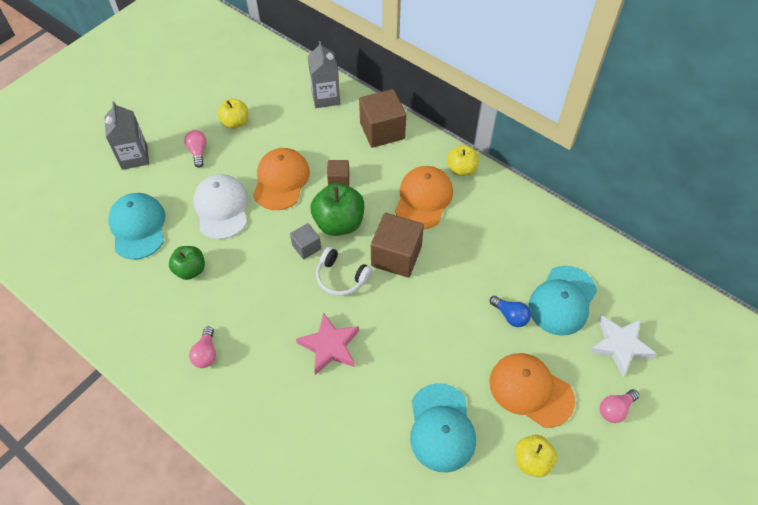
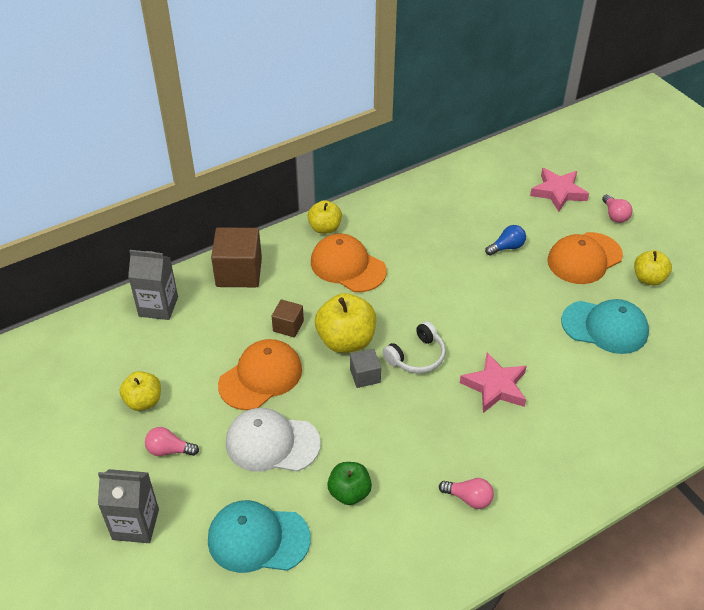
camera: 70 degrees left, 10 degrees down
orange cap [253,148,310,210] -> orange cap turned 105 degrees clockwise [218,339,302,410]
green apple [311,183,364,236] -> yellow apple [315,293,376,353]
brown cube [371,213,424,278] -> none
turquoise cap [529,266,597,336] -> none
white star [589,315,657,377] -> pink star [530,168,589,212]

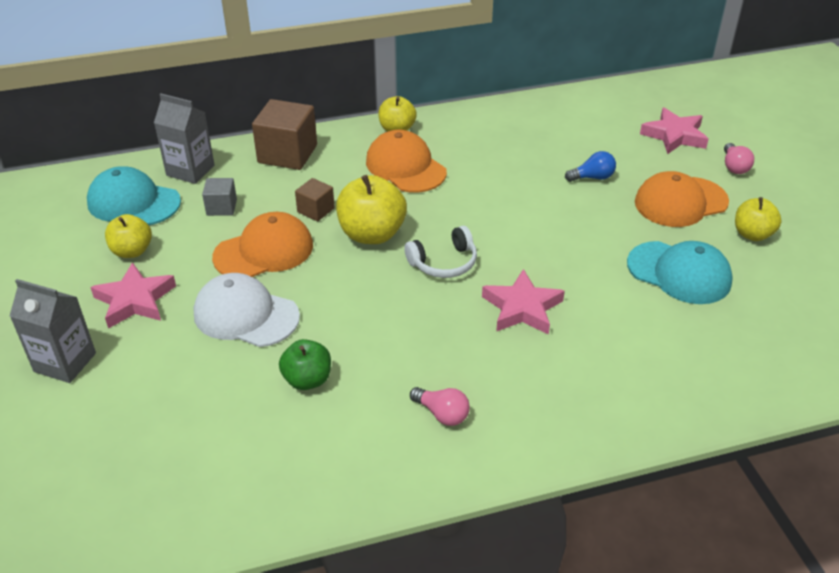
camera: 15 degrees right, 5 degrees down
pink light bulb [145,427,199,456] -> pink star [90,262,176,329]
turquoise cap [208,500,311,573] -> turquoise cap moved to [87,166,181,225]
grey cube [350,349,381,388] -> grey cube moved to [202,178,237,216]

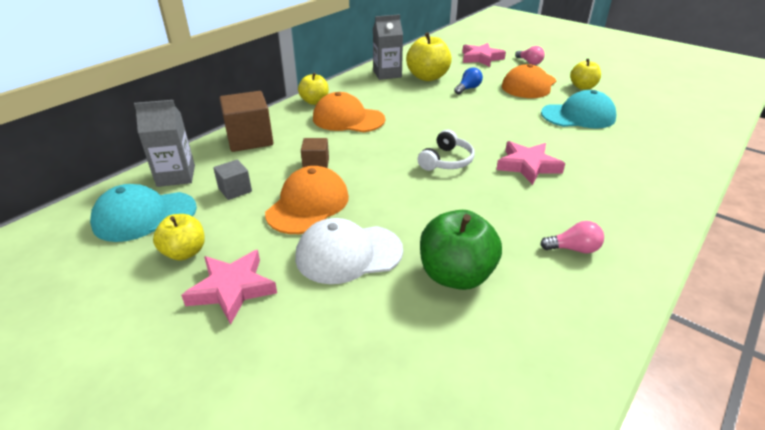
camera: 35 degrees left, 5 degrees down
grey carton [10,279,96,383] -> grey carton moved to [373,14,403,80]
green apple [279,339,331,390] -> green apple [420,210,502,290], size x1.59
yellow apple [336,175,407,244] -> yellow apple moved to [406,32,452,81]

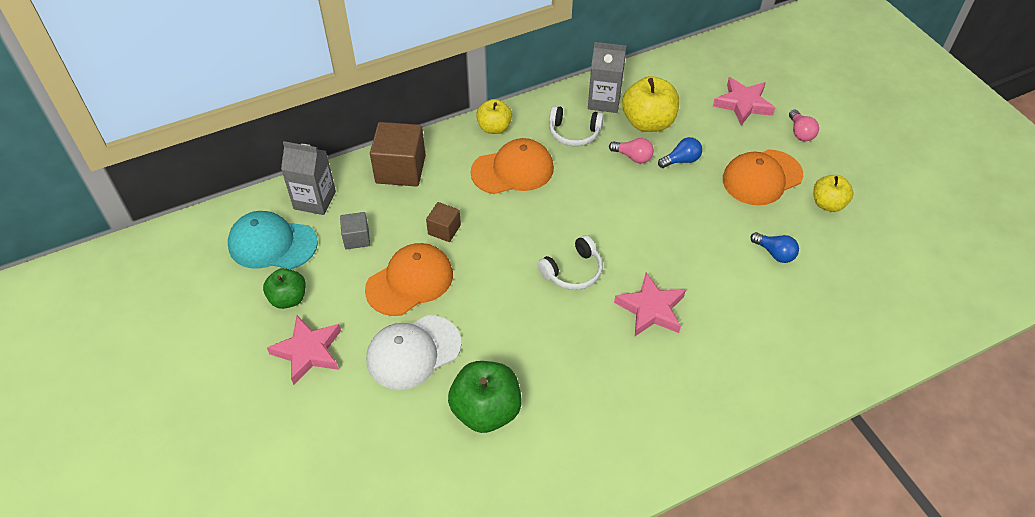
camera: 25 degrees right, 15 degrees up
yellow apple [153,214,205,260] -> green apple [263,268,306,309]
white cap [295,218,403,284] -> white cap turned 45 degrees counterclockwise [366,315,462,390]
orange cap [313,92,385,132] -> orange cap turned 120 degrees clockwise [471,138,554,194]
pink light bulb [540,221,604,254] -> pink light bulb moved to [609,138,654,163]
turquoise cap [541,90,616,129] -> blue light bulb [750,232,799,263]
none -> white headphones [549,106,604,146]

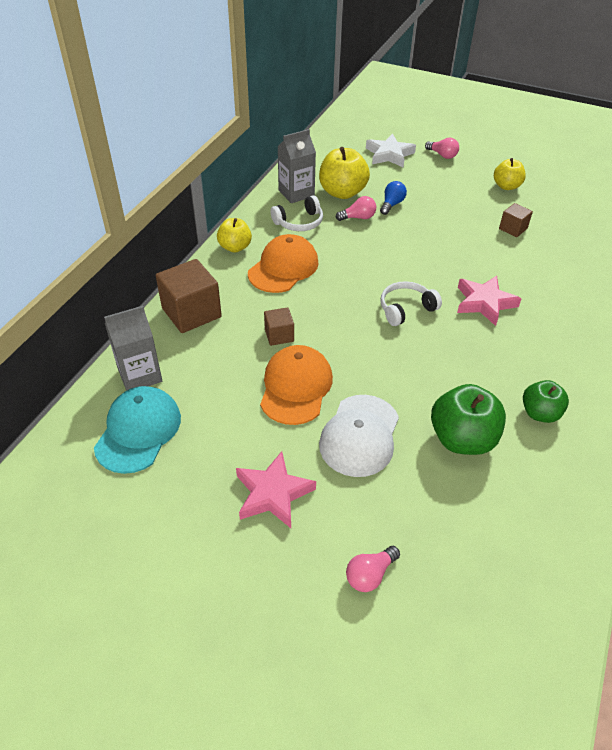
camera: 40 degrees left, 5 degrees down
turquoise cap [228,211,318,269] -> turquoise cap turned 135 degrees clockwise [94,386,181,474]
green apple [263,268,306,309] -> green apple moved to [523,380,569,423]
grey cube [340,212,370,250] -> none
white headphones [537,235,603,290] -> white headphones turned 135 degrees counterclockwise [380,281,442,326]
pink star [713,77,775,125] -> white star [366,134,416,167]
orange cap [723,149,803,205] -> none
blue light bulb [750,232,799,263] -> brown cube [499,203,533,237]
none -> pink light bulb [346,546,400,592]

